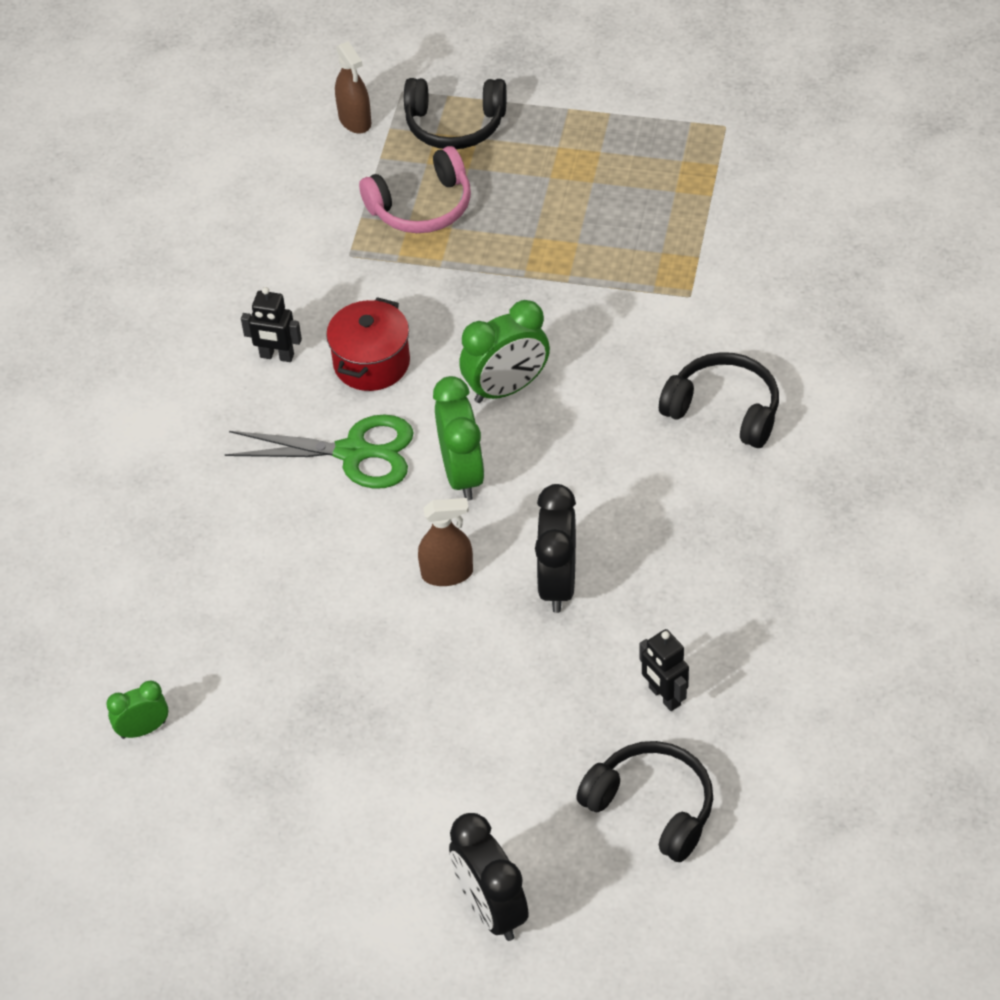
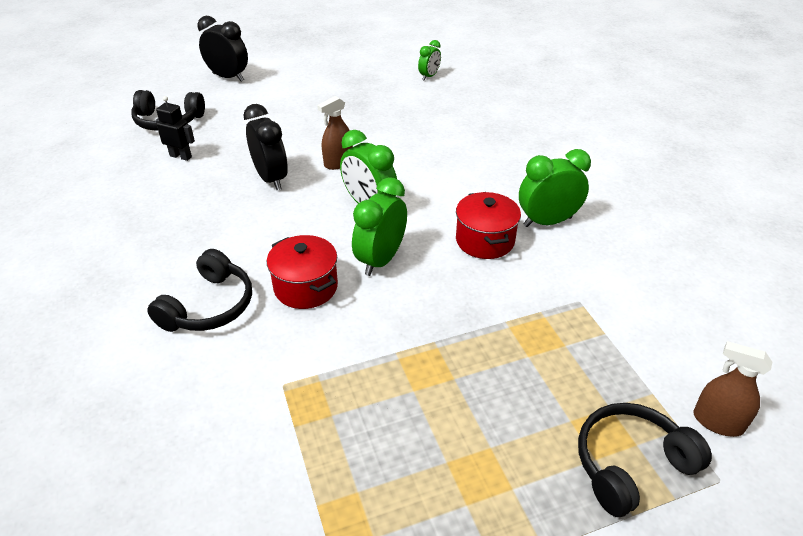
camera: 145 degrees right, 10 degrees down
green scissors [225,414,414,489] -> none
black robot [241,287,302,362] -> green clock [519,149,591,227]
pink headphones [359,146,471,233] -> none
black headphones [659,352,779,448] -> black headphones turned 60 degrees counterclockwise [147,249,252,332]
none -> red pot [267,235,338,309]

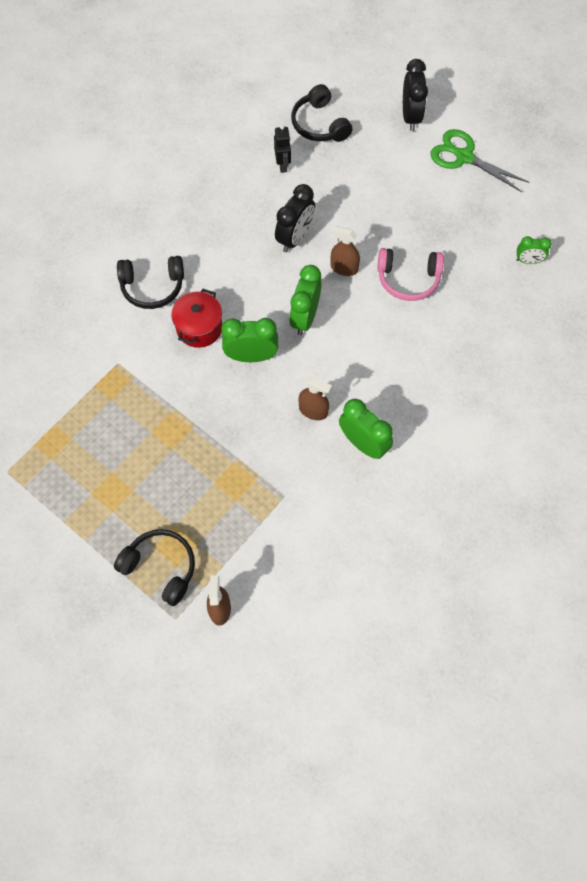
camera: 60 degrees right, 25 degrees up
red pot [456,192,521,259] -> brown spray bottle [298,377,332,420]
none -> pink headphones [378,248,444,301]
none -> green scissors [430,129,529,192]

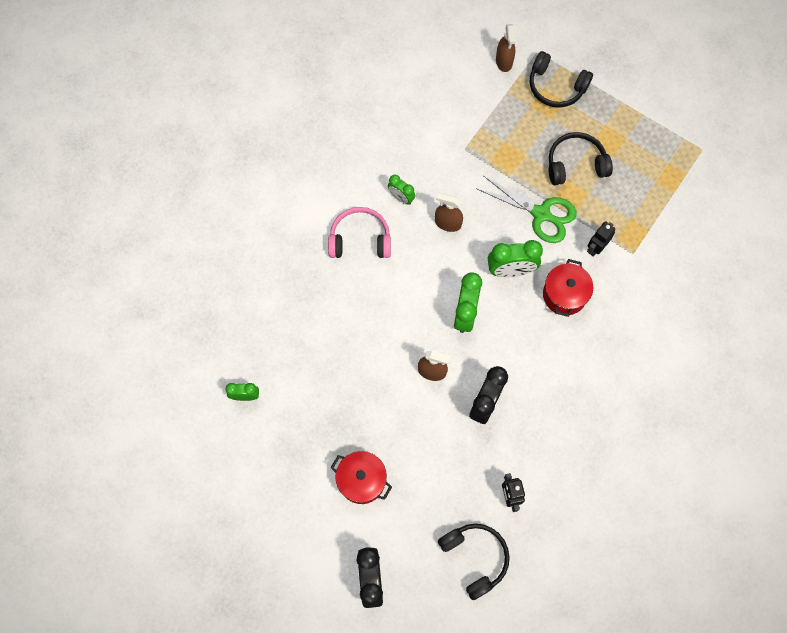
camera: 175 degrees right, 5 degrees up
black headphones [117,256,184,309] -> black headphones moved to [549,132,613,185]
green clock [339,399,393,459] -> green clock [388,175,416,205], size x0.59
pink headphones [378,248,444,301] -> pink headphones moved to [328,207,391,258]
green scissors [430,129,529,192] -> green scissors moved to [476,176,577,243]
none -> red pot [330,451,392,504]
none -> black robot [587,221,615,257]

